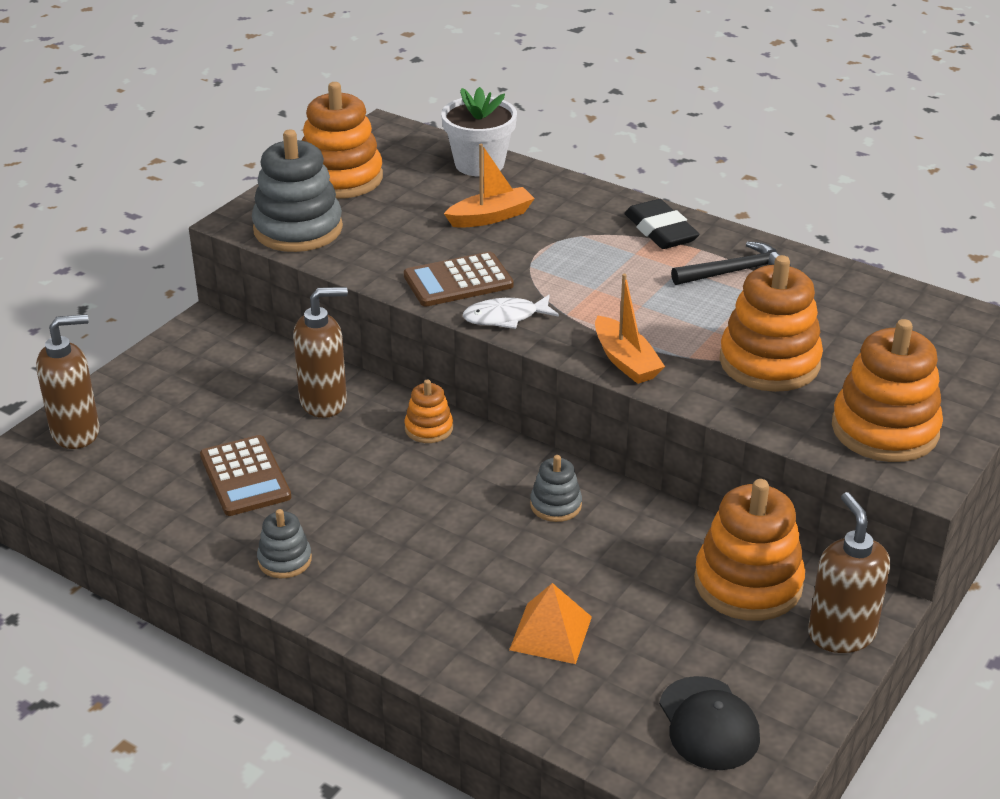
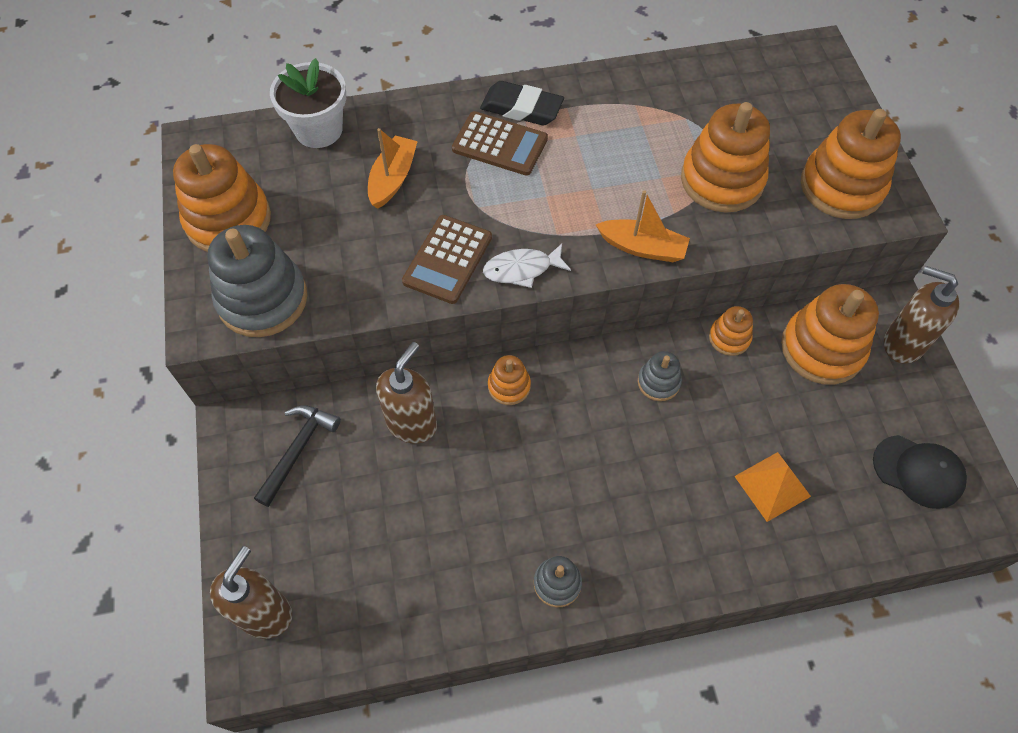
camera: 45 degrees left, 25 degrees up
brown calculator [200,435,291,516] -> brown calculator moved to [452,111,548,176]
white fish [463,295,559,329] -> white fish turned 45 degrees clockwise [483,244,571,288]
black hammer [671,241,791,285] -> black hammer moved to [254,405,341,507]
none -> orange stacking toy [709,306,753,356]

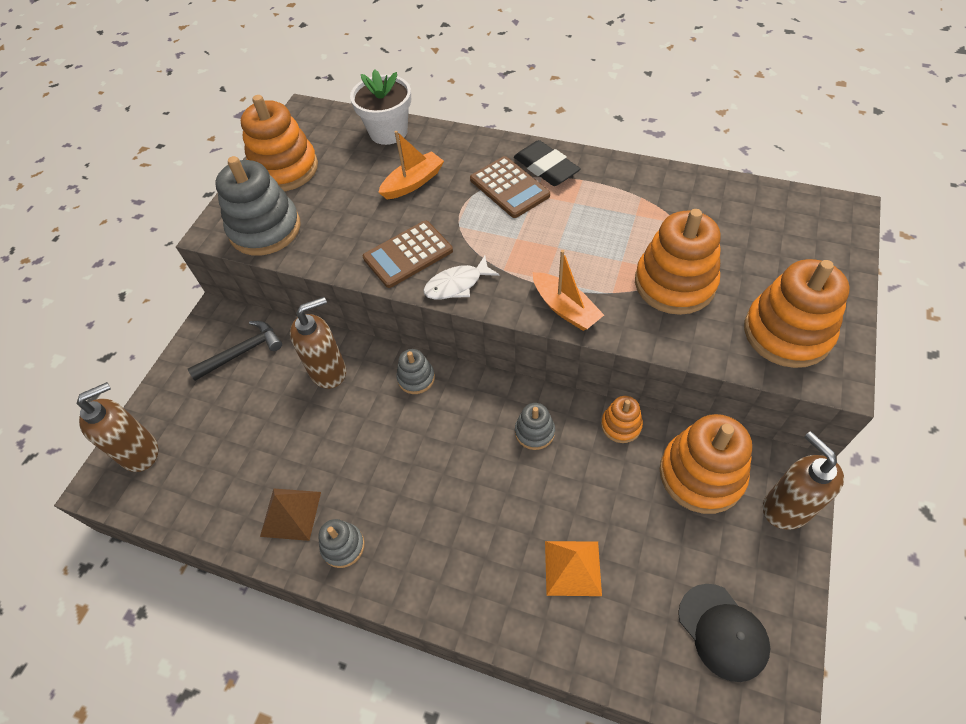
camera: 35 degrees right, 5 degrees down
white fish [483,244,571,288] -> white fish turned 45 degrees counterclockwise [423,256,499,300]
orange stacking toy [488,355,531,405] -> grey stacking toy [396,349,435,394]
none -> brown pyramid [260,489,321,541]

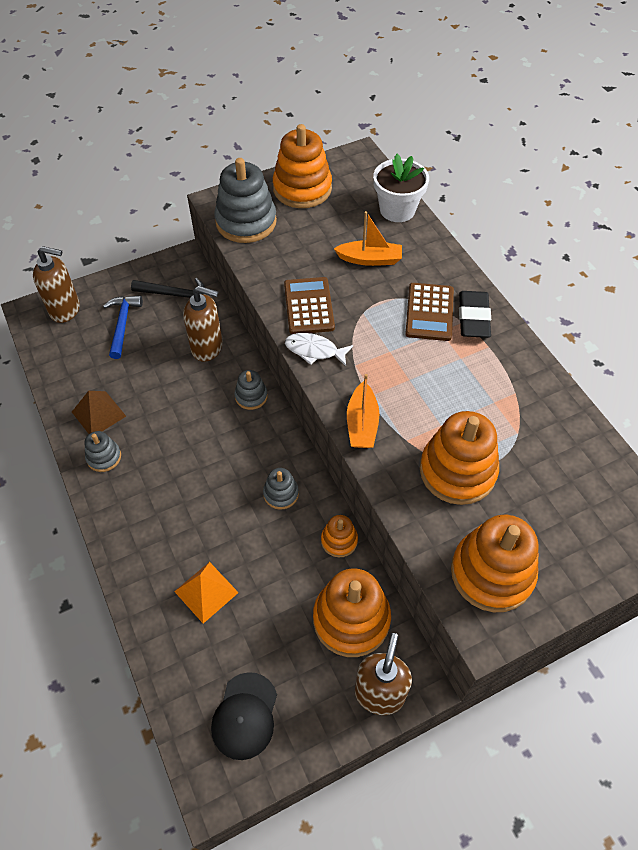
camera: 40 degrees right, 0 degrees up
brown calculator [363,221,453,288] -> brown calculator turned 75 degrees clockwise [284,277,335,334]
none -> blue hammer [103,296,143,359]

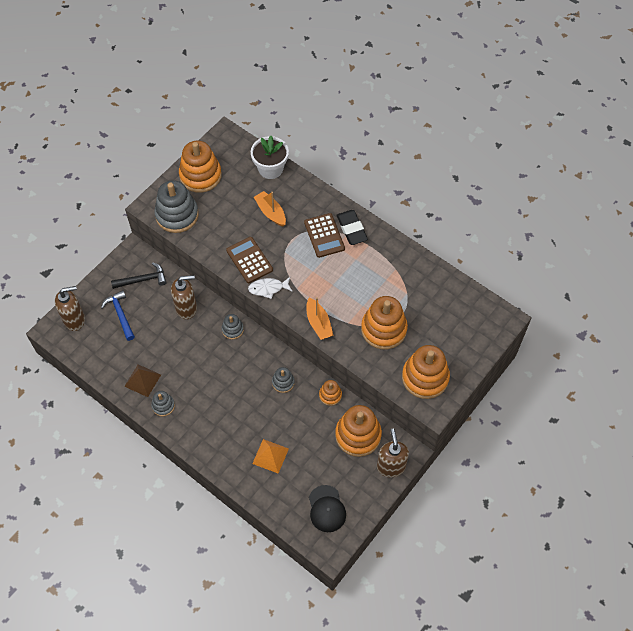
camera: 25 degrees left, 5 degrees up
orange boat [334,211,402,266] -> orange boat turned 105 degrees counterclockwise [254,191,286,227]

